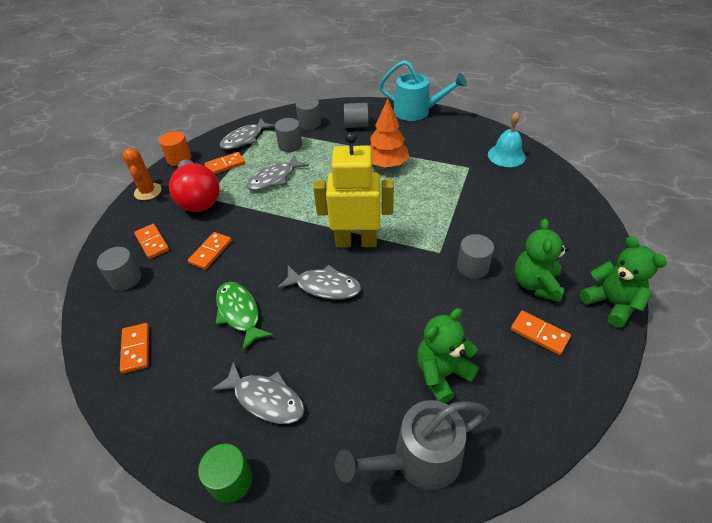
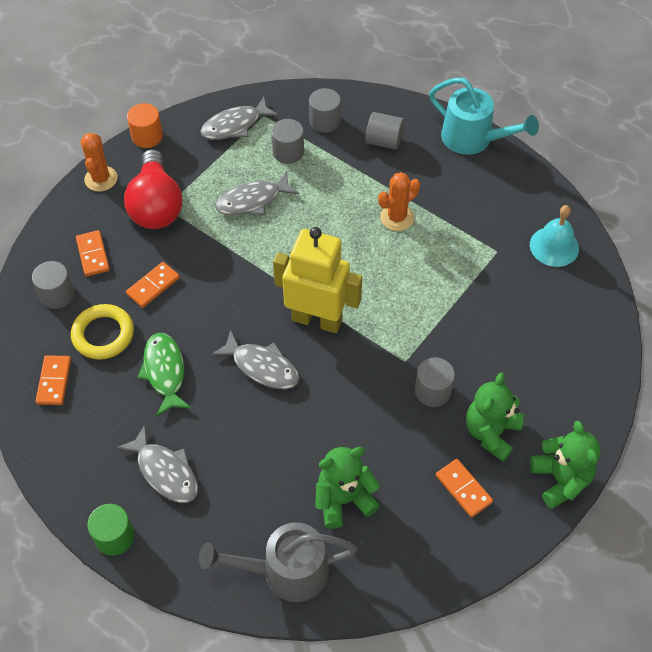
camera: 15 degrees right, 10 degrees up
orange domino [204,152,245,174] -> none
orange tree [370,99,409,168] -> orange cactus [378,172,420,231]
none -> yellow ring [71,304,134,360]

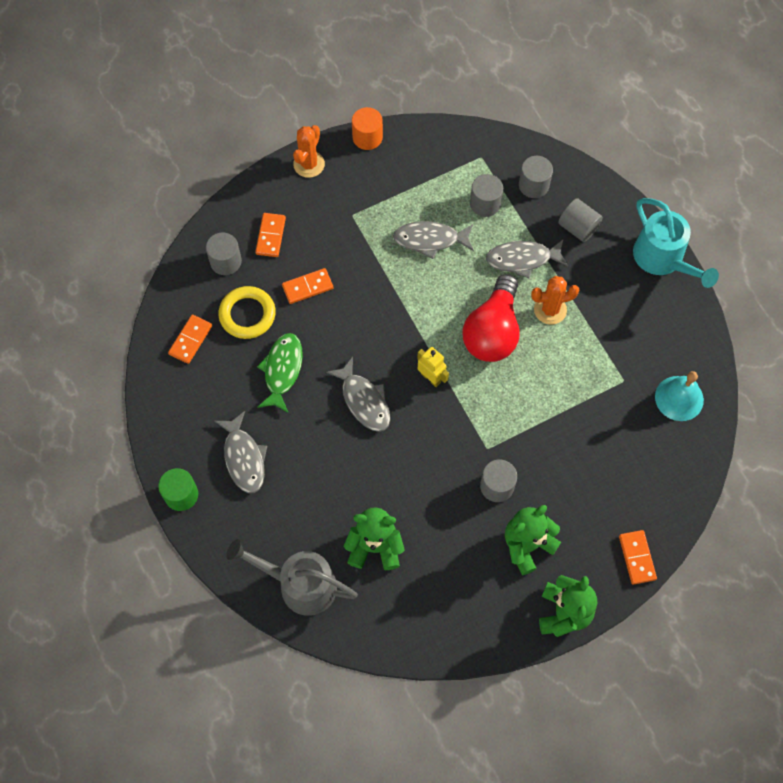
camera: 25 degrees right, 10 degrees up
red light bulb [124,149,182,229] -> red light bulb moved to [462,274,519,362]
grey fish [200,97,279,140] -> grey fish moved to [486,239,568,278]
yellow robot [273,227,362,333] -> yellow robot [417,347,449,387], size x0.47
orange domino [436,459,493,517] -> orange domino moved to [619,530,657,585]

